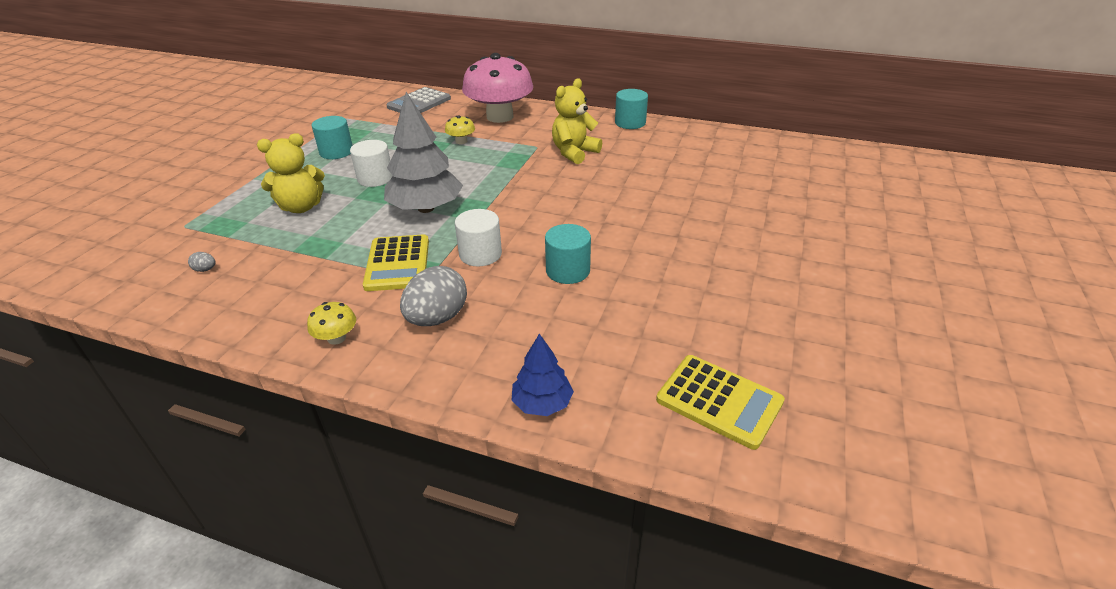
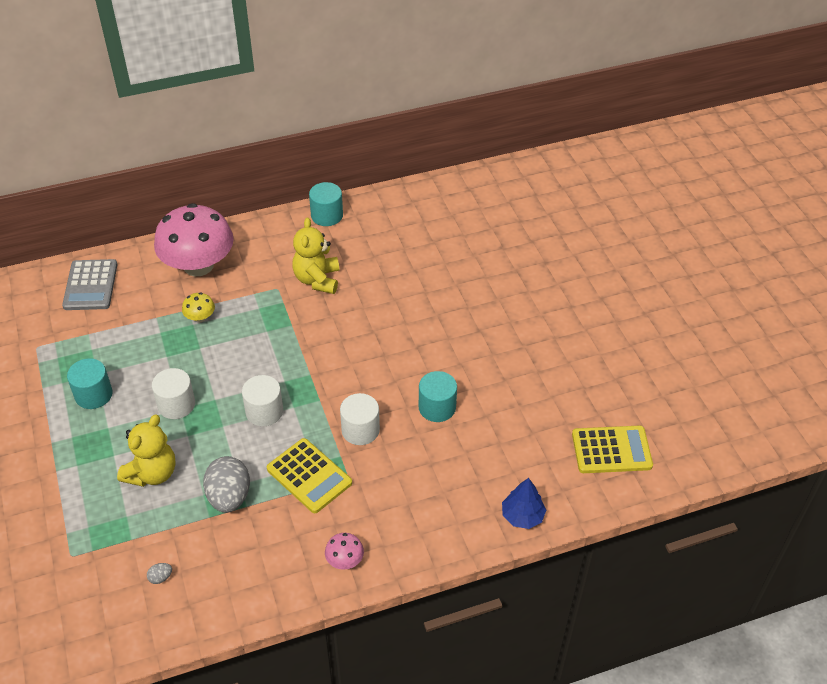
camera: 40 degrees left, 10 degrees up
yellow mushroom [307,302,356,345] -> pink mushroom [325,533,364,570]
grey tree [384,92,463,213] -> white cylinder [242,375,283,426]
grey egg [400,266,467,326] -> grey egg moved to [203,456,250,513]

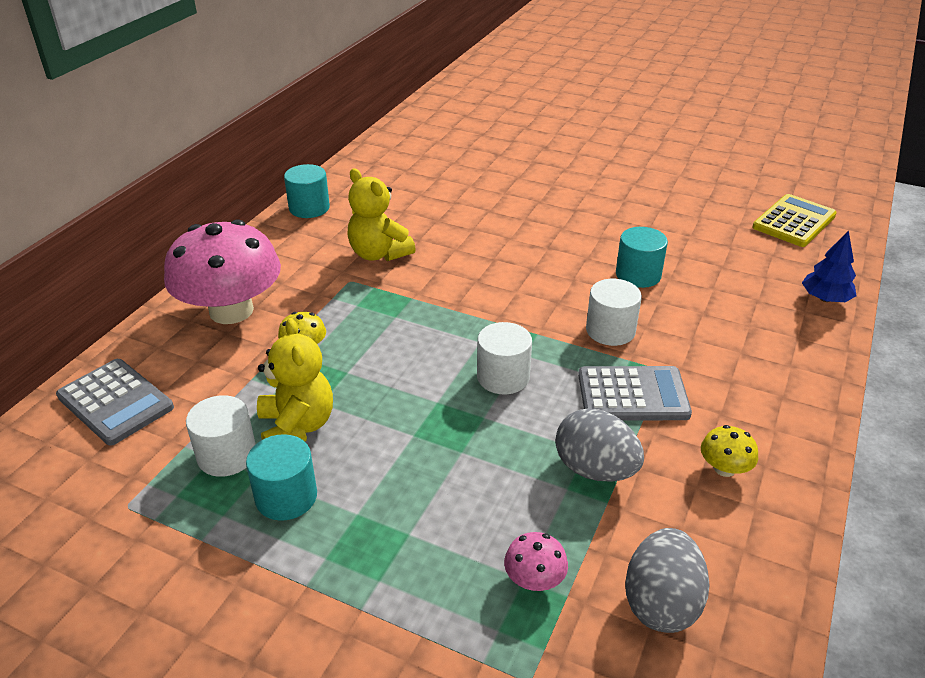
camera: 45 degrees left, 10 degrees down
yellow teddy bear [117,414,176,487] -> yellow teddy bear moved to [257,318,333,442]
grey egg [147,563,172,584] -> grey egg [625,528,710,633], size x2.49
white cylinder [152,368,195,419] -> white cylinder moved to [186,395,256,477]
yellow calculator [267,438,352,513] -> grey calculator [578,366,692,421]
pink mushroom [325,533,364,570] -> pink mushroom moved to [504,532,568,591]
none -> yellow mushroom [701,425,758,477]

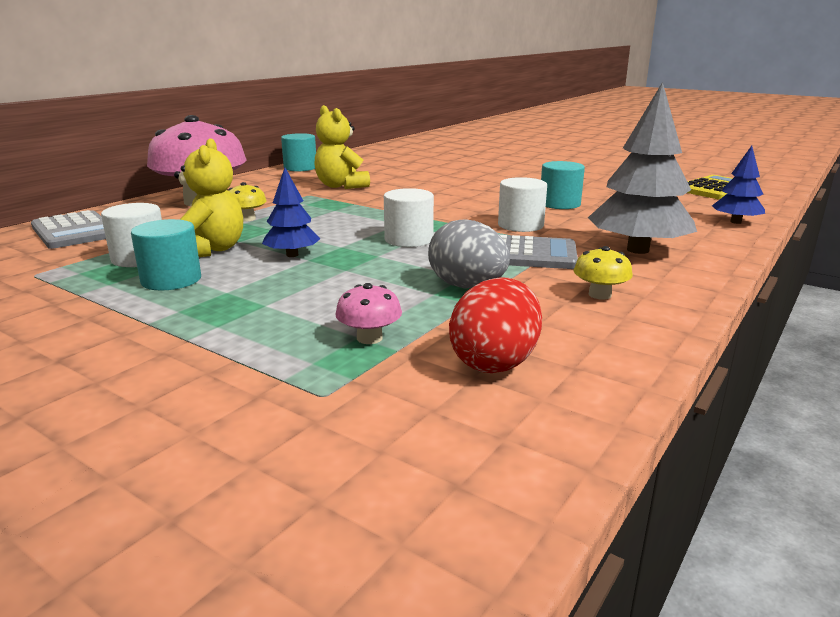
camera: 10 degrees right, 15 degrees down
grey egg [625,528,710,633] -> red egg [449,277,542,373]
none -> blue tree [262,168,320,257]
none -> grey tree [588,82,697,254]

